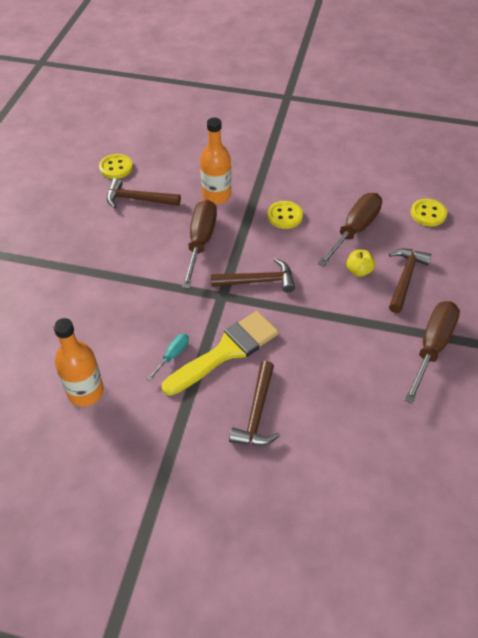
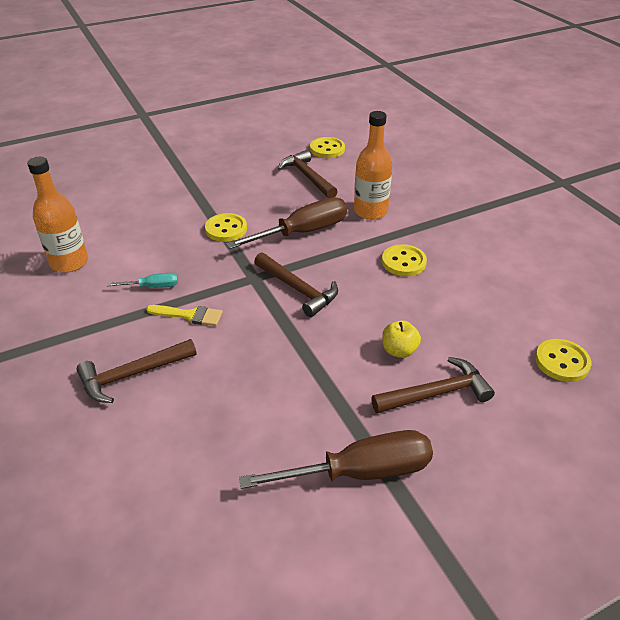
camera: 50 degrees right, 10 degrees down
yellow brush [162,311,279,396] -> yellow brush [146,305,223,326], size x0.50
brown screwdriver [317,193,382,267] -> none
none -> yellow button [205,213,247,242]

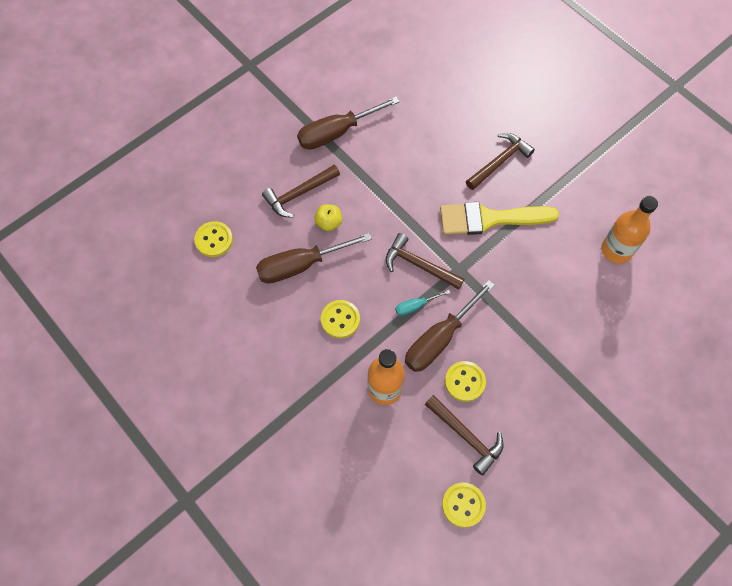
camera: 165 degrees right, 25 degrees up
turquoise screwdriver [107,273,178,288] -> turquoise screwdriver moved to [395,290,450,316]
yellow brush [146,305,223,326] -> yellow brush [440,202,559,235], size x2.01
yellow button [205,213,247,242] -> yellow button moved to [445,361,486,402]
none -> brown screwdriver [256,233,372,284]

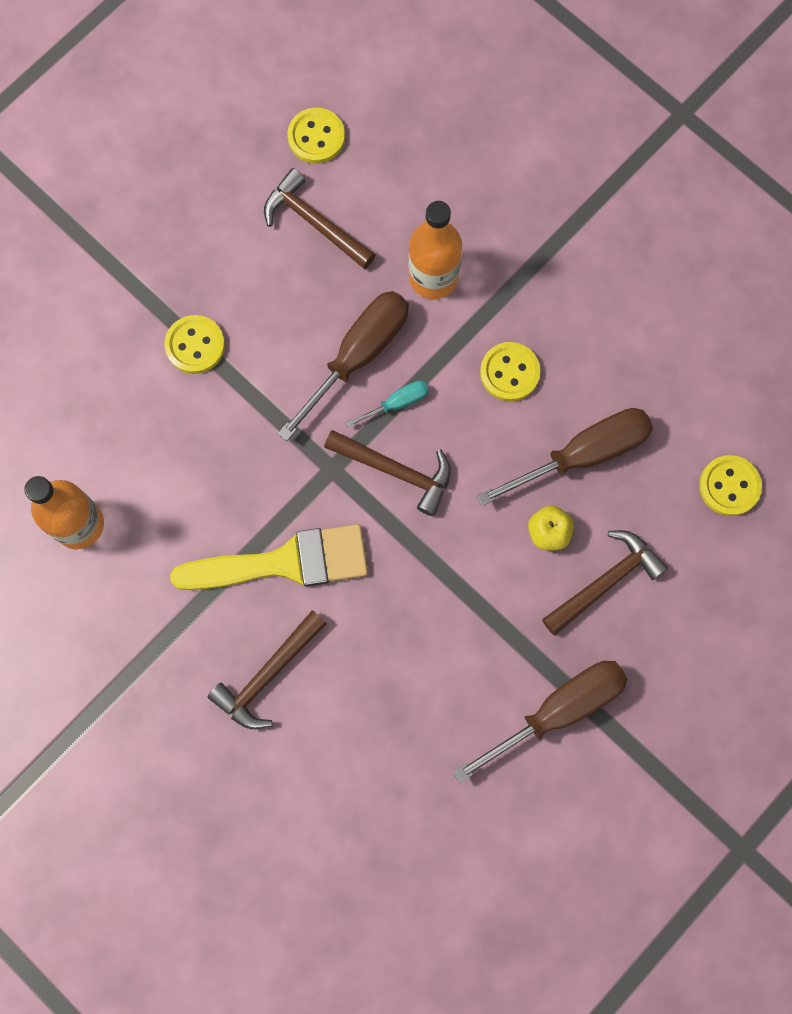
camera: 175 degrees right, 10 degrees up
yellow button [445,361,486,402] -> yellow button moved to [164,315,225,374]

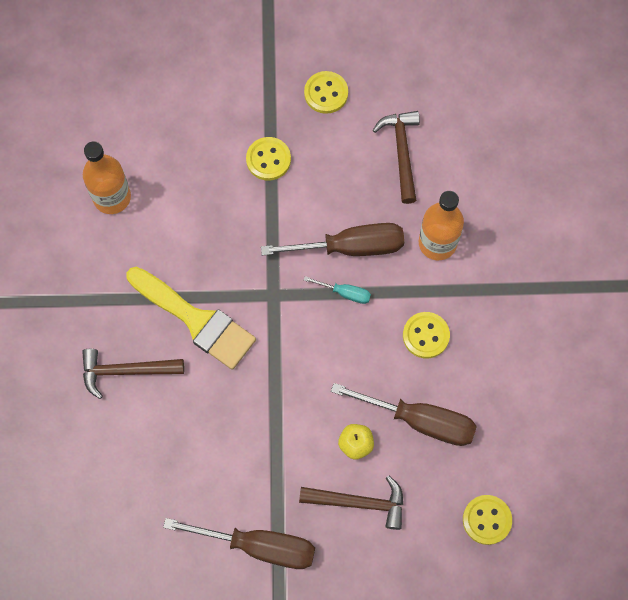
camera: 45 degrees right, 5 degrees down
yellow button [287,108,345,164] -> yellow button moved to [304,71,348,114]
brown hammer [324,430,451,516] -> none

